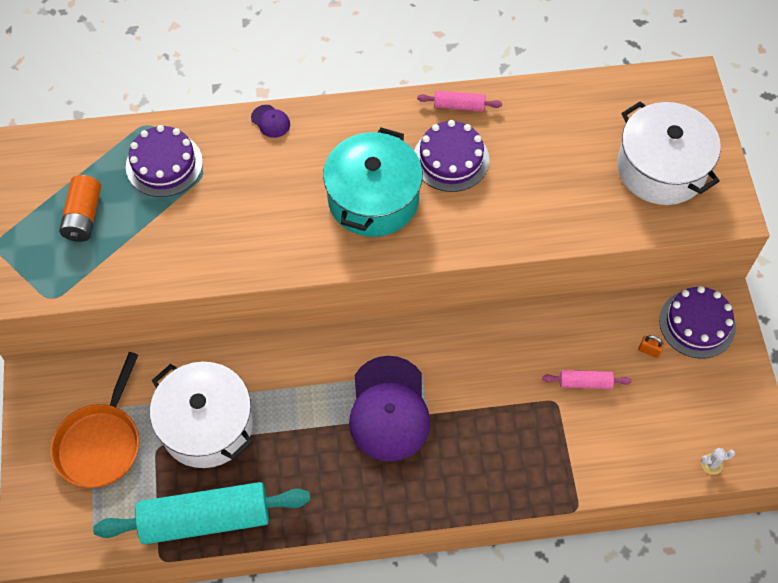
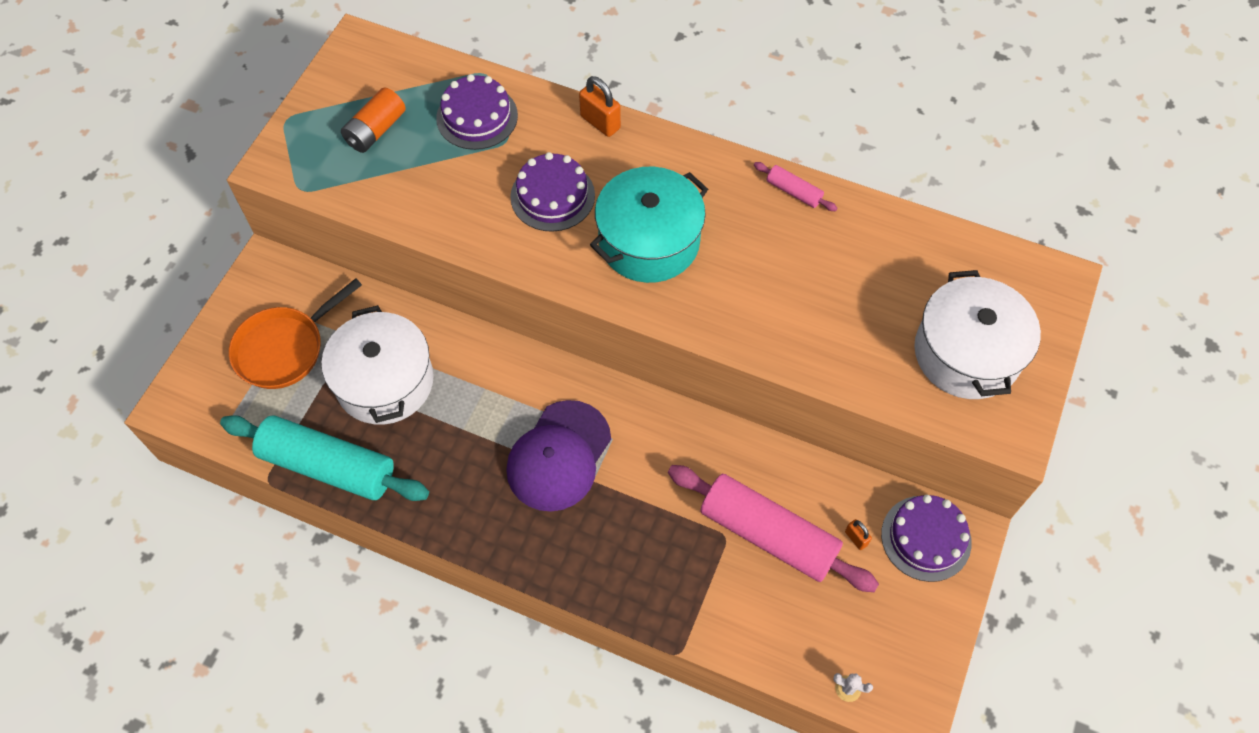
camera: 30 degrees right, 0 degrees up
purple cap [251,105,290,138] -> orange padlock [579,76,621,137]
purple cake [414,120,489,192] -> purple cake moved to [510,152,595,232]
pink rolling pin [542,370,631,389] -> pink rolling pin [668,465,879,592], size x2.28

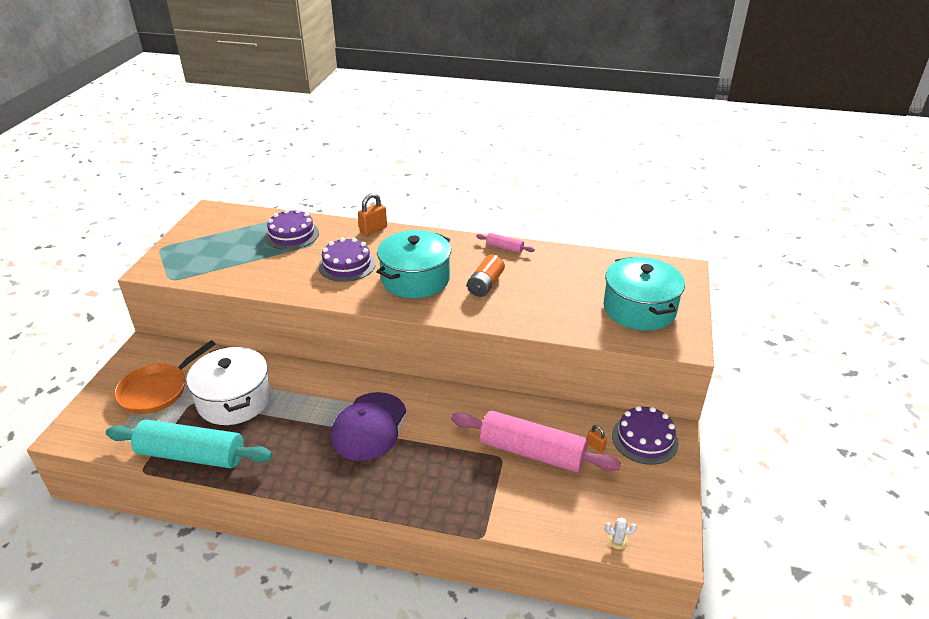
camera: 10 degrees left, 25 degrees down
orange battery [341,88,406,153] -> orange battery moved to [467,254,505,297]
orange padlock [579,76,621,137] -> orange padlock turned 75 degrees counterclockwise [358,193,387,236]
white pot [914,270,1041,399] -> turquoise pot [603,257,685,331]

